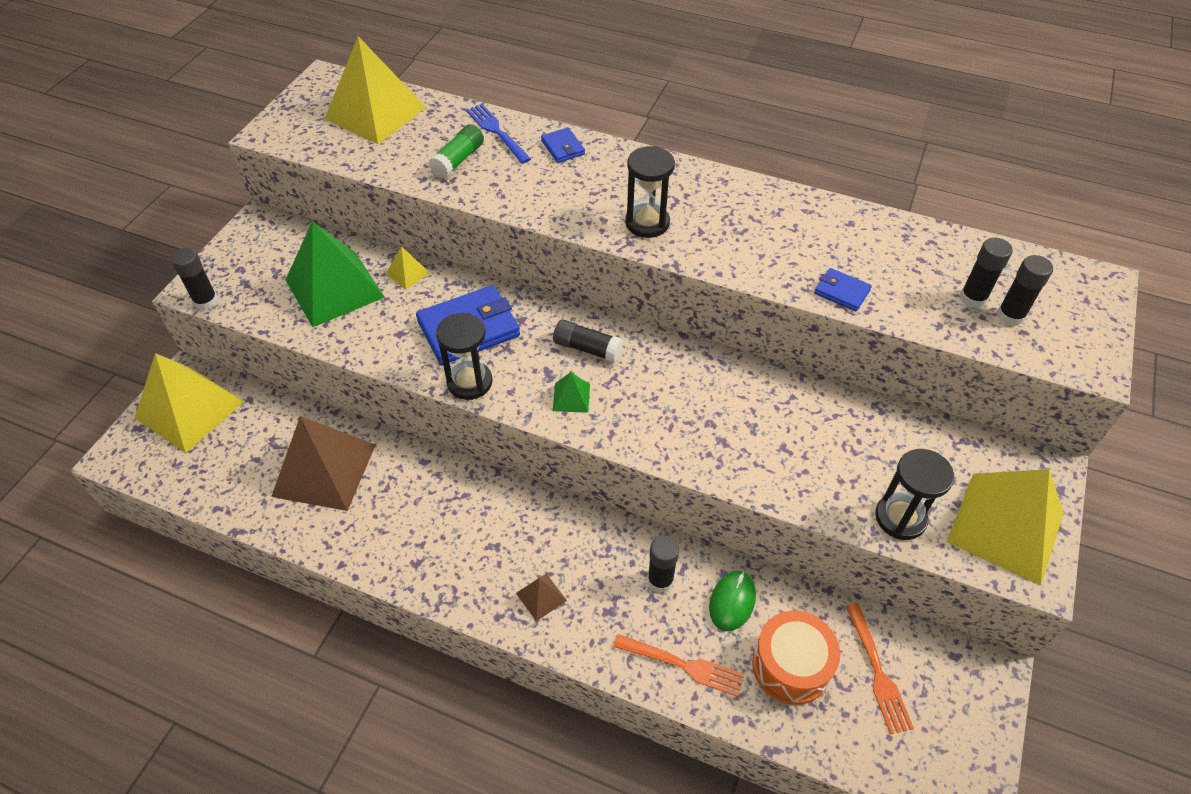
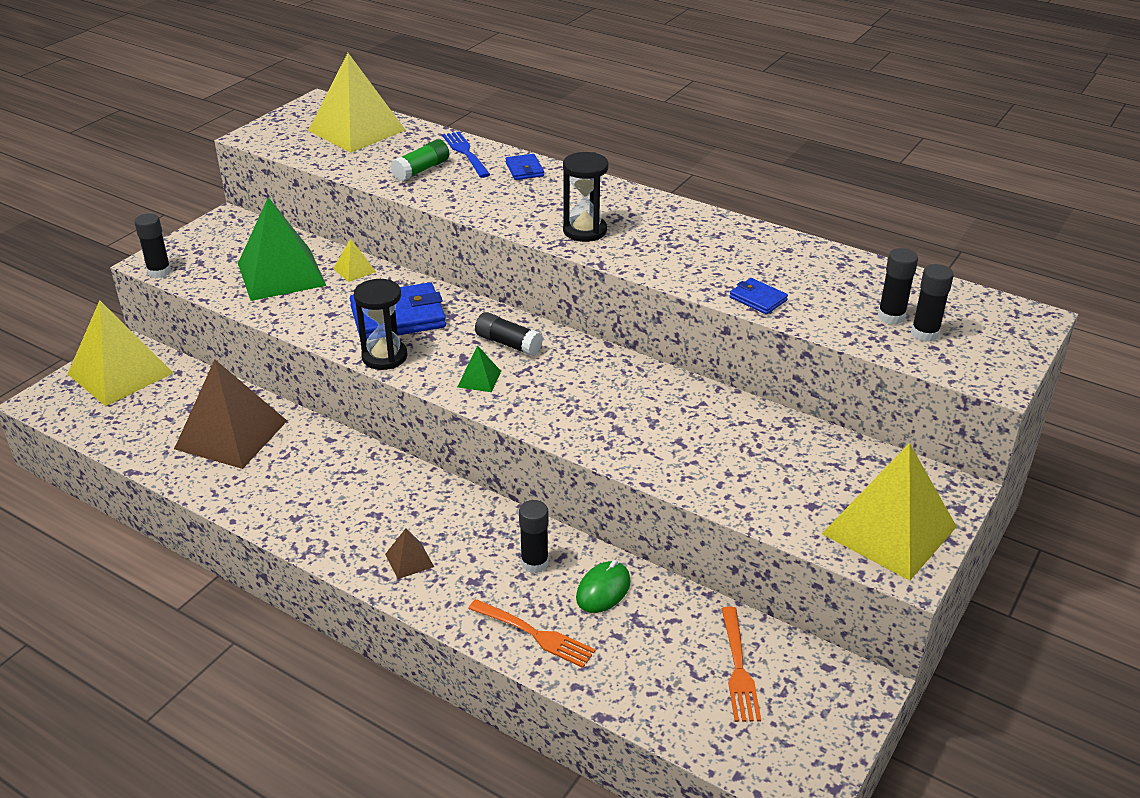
camera: 10 degrees right, 15 degrees down
orange drum [752,611,840,705] -> none
black hourglass [875,449,954,540] -> none

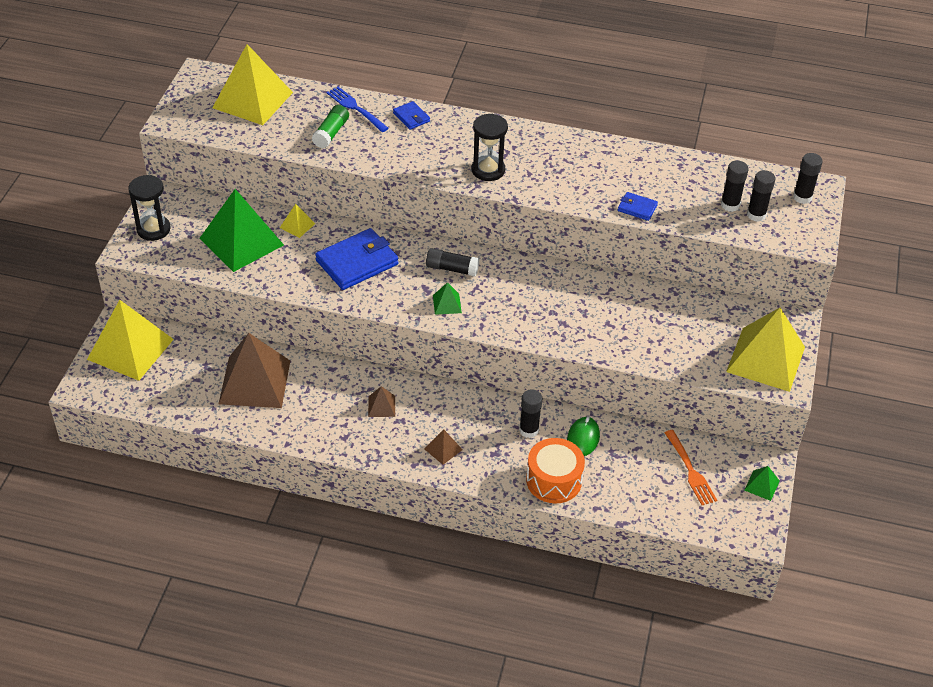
camera: 20 degrees left, 10 degrees up
black glue stick [134,213,171,278] -> black glue stick moved to [793,153,823,204]
black hourglass [354,279,407,370] -> black hourglass moved to [128,175,170,241]
orange fork [468,599,596,668] -> orange drum [526,438,585,503]
none -> brown pyramid [368,386,395,417]
none -> green pyramid [745,466,780,501]

